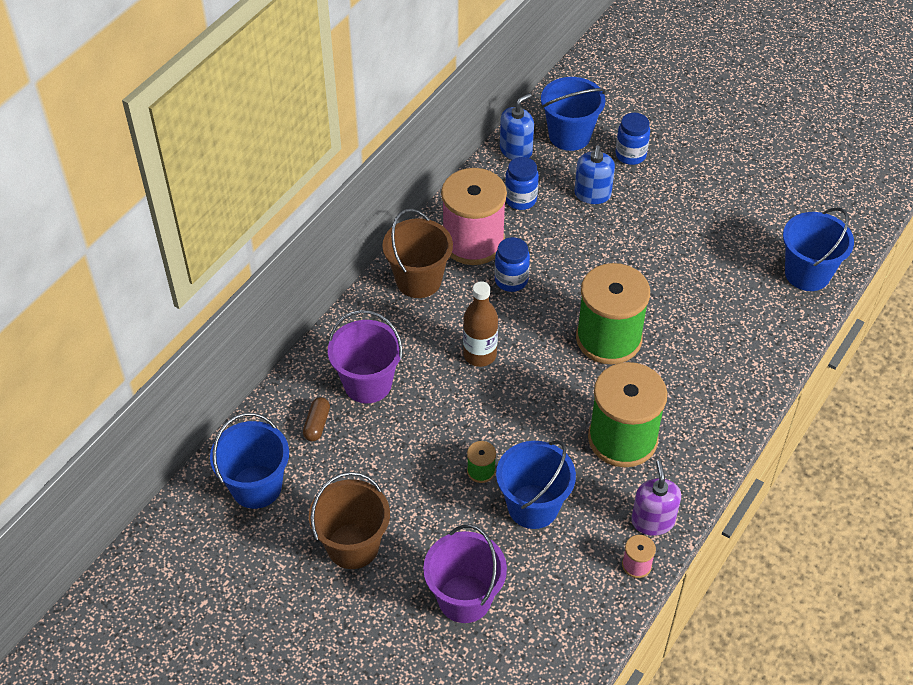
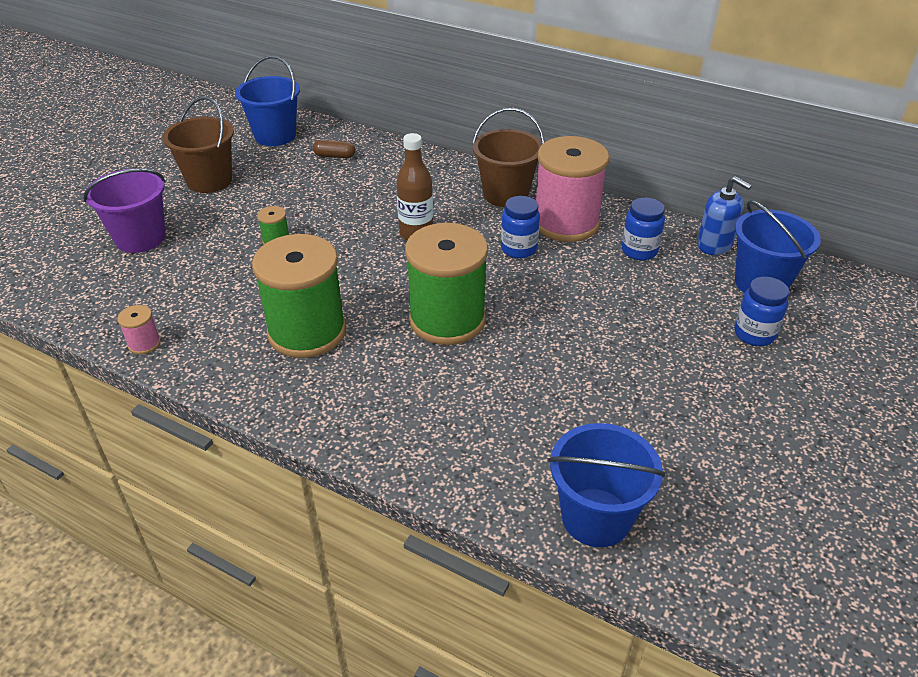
camera: 85 degrees right, 10 degrees down
purple bucket [328,310,403,403] -> none
blue bucket [496,441,576,529] -> none
blue soap dispenser [574,145,615,204] -> none
purple soap dispenser [631,460,681,536] -> none

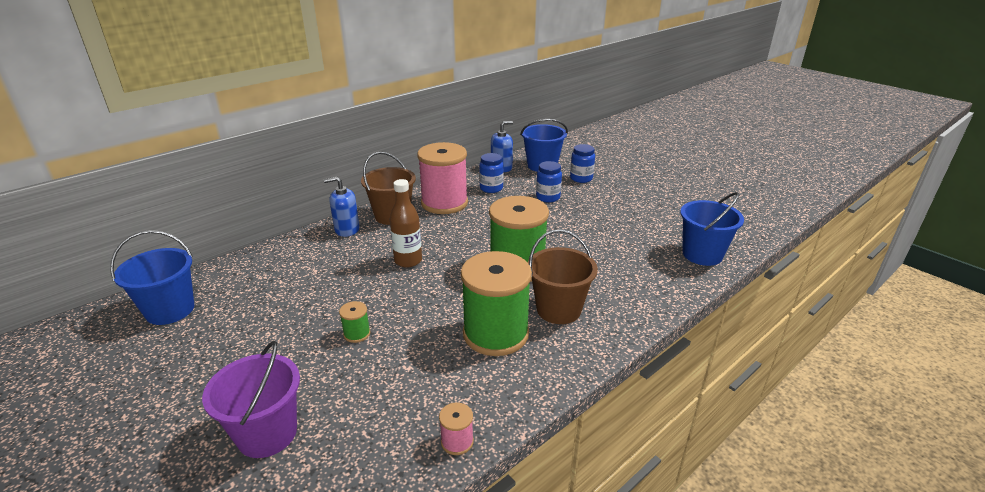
camera: 70 degrees left, 10 degrees down
brown bucket [163,96,234,193] -> brown bucket moved to [528,229,598,324]
brown capsule [313,140,355,158] -> none
blue jar [501,196,540,259] -> blue jar moved to [536,161,562,202]
none -> blue soap dispenser [324,177,360,237]

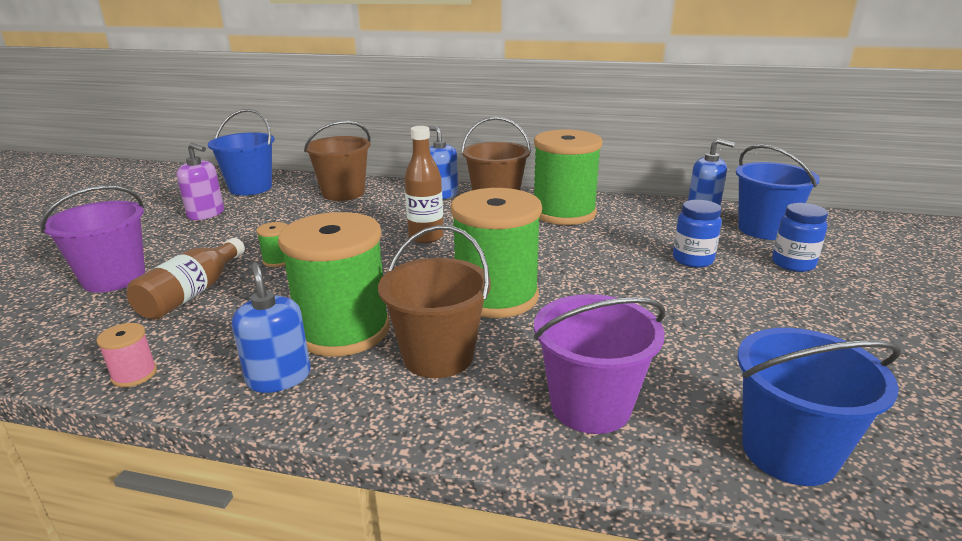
camera: 55 degrees right, 5 degrees down
pink spool [417,142,468,214] -> green spool [534,130,603,225]
blue jar [479,153,504,193] -> none
none -> brown bottle [127,238,245,320]
none -> purple soap dispenser [176,143,224,220]
none -> blue soap dispenser [232,263,311,393]
none -> brown bucket [304,121,371,201]
none -> purple bucket [534,294,665,434]

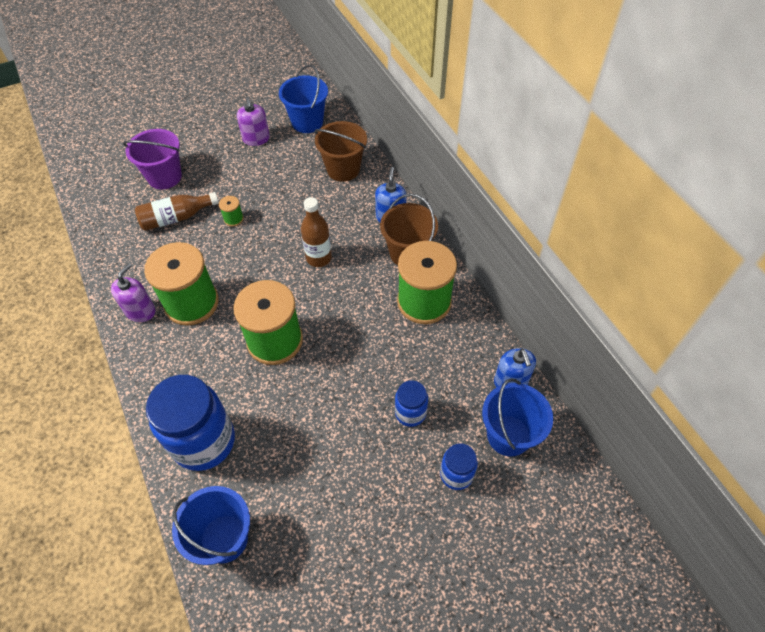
camera: 50 degrees right, 30 degrees up
pink spool [96,323,157,387] -> none
blue soap dispenser [232,263,311,393] -> purple soap dispenser [111,264,155,322]
brown bucket [378,225,491,378] -> none
purple bucket [534,294,665,434] -> blue jar [146,375,235,471]

